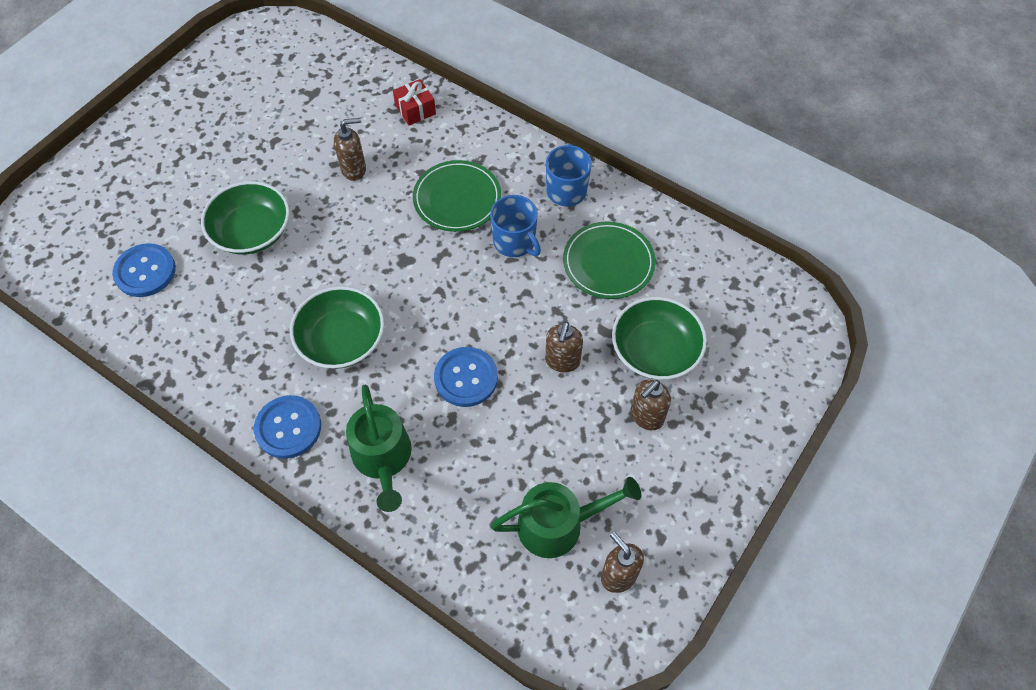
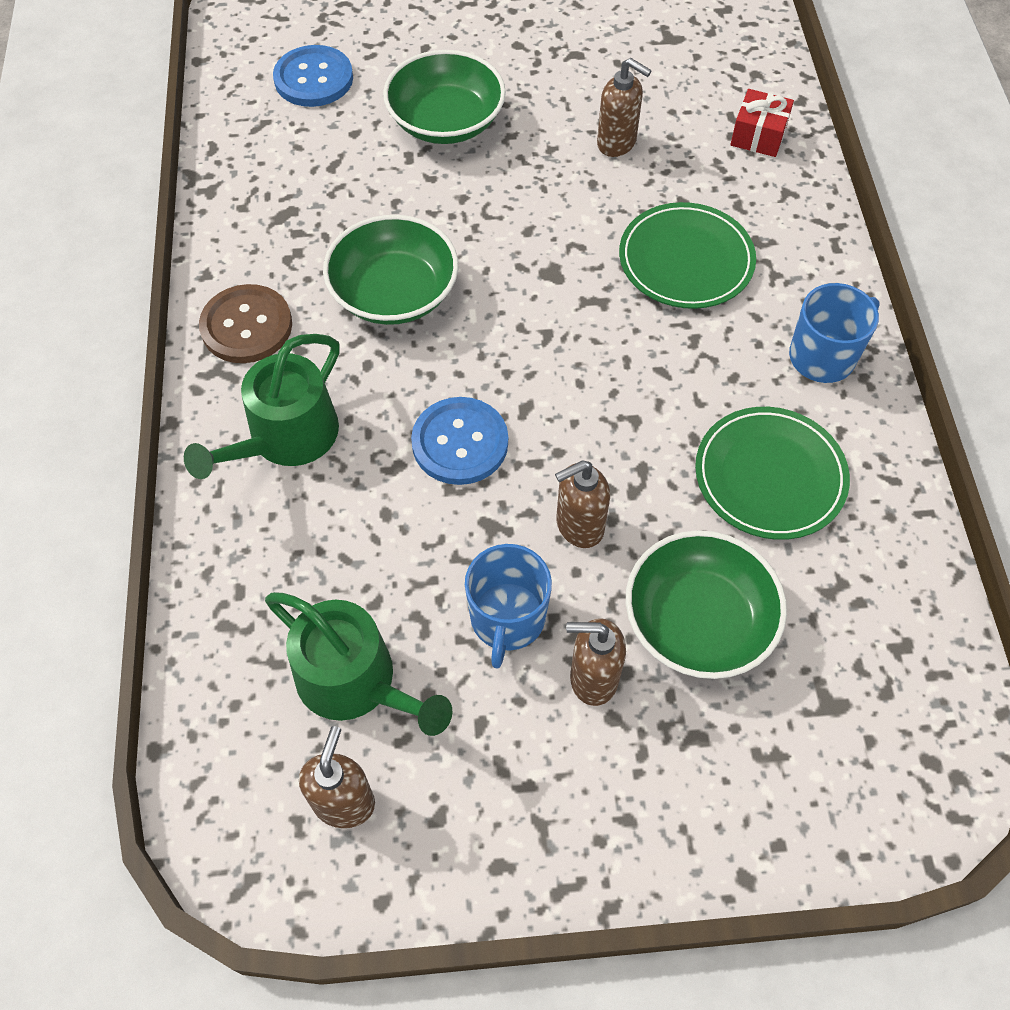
camera: 50 degrees right, 0 degrees up
blue button [254,395,321,459] -> brown button [199,284,292,363]
blue mug [490,195,541,257] -> blue mug moved to [465,544,552,669]

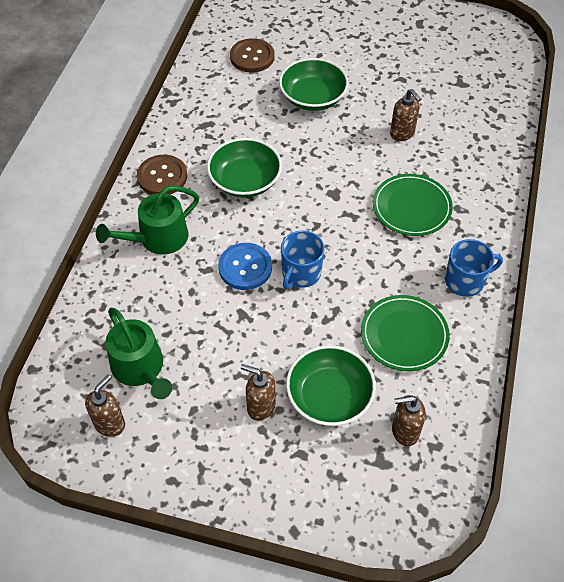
camera: 20 degrees right, 5 degrees down
blue button [273,45,353,107] -> brown button [230,38,274,72]
blue mug [465,544,552,669] -> blue mug moved to [281,231,325,289]
brown soap dispenser [555,460,610,548] -> brown soap dispenser moved to [392,395,426,446]
red gift [730,89,794,157] -> none

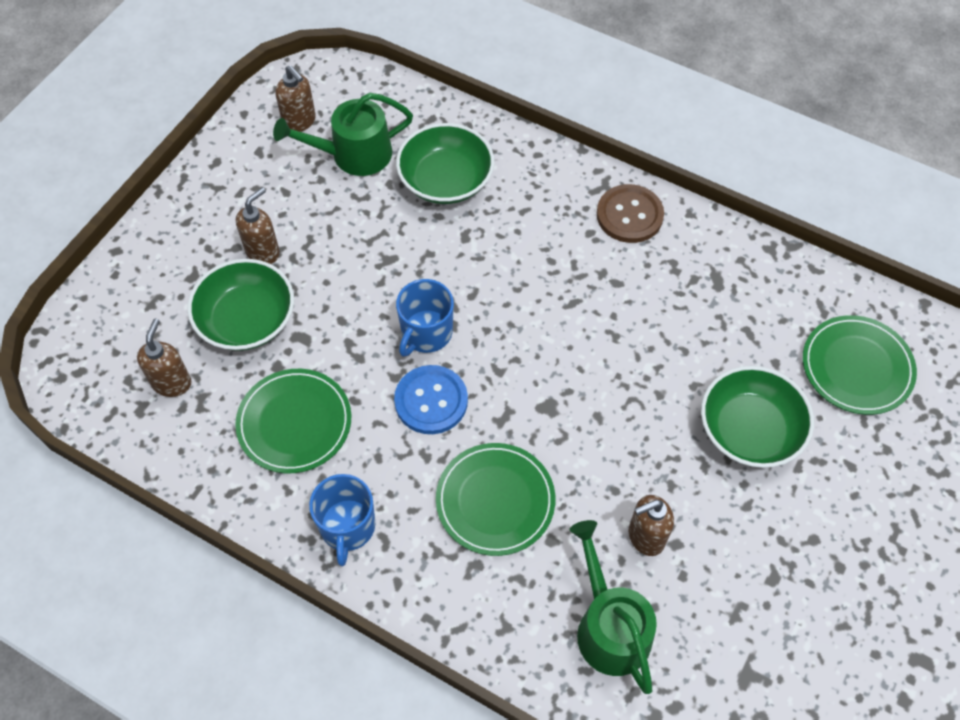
camera: 105 degrees right, 5 degrees up
green watering can [96,186,199,255] -> green watering can moved to [569,520,657,694]
green bowl [207,138,282,198] -> green bowl moved to [396,123,494,204]
blue button [218,243,272,290] -> blue button moved to [394,365,468,434]
brown button [230,38,274,72] -> green plate [803,315,917,415]
blue mug [281,231,325,289] -> blue mug turned 105 degrees counterclockwise [396,279,454,357]

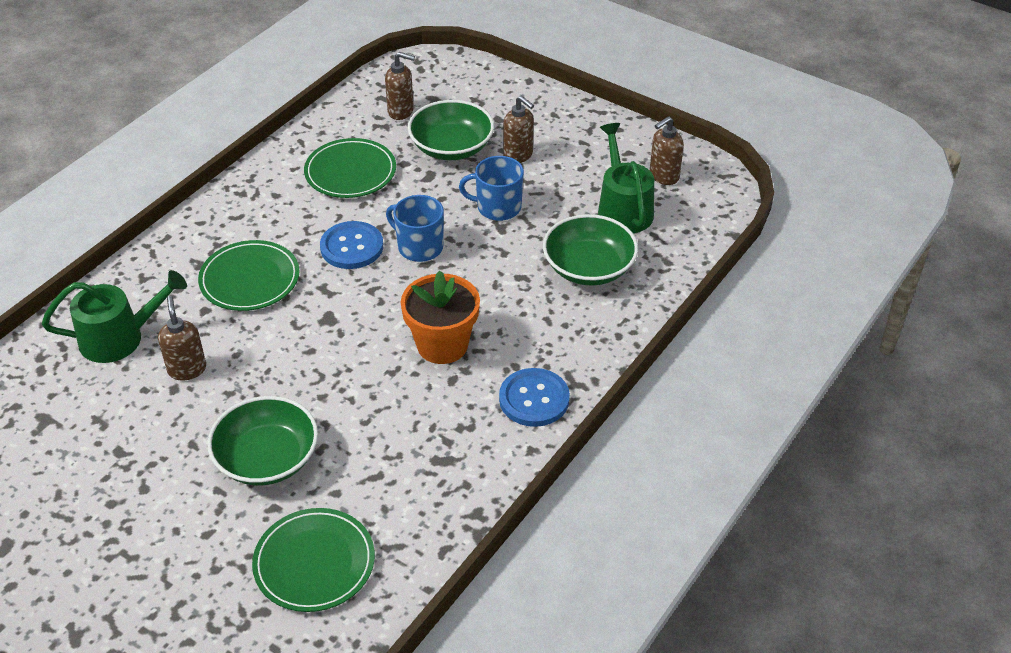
camera: 95 degrees right, 15 degrees down
blue mug [309,474,375,566] -> blue mug moved to [459,156,524,221]
brown button [597,184,664,243] -> blue button [499,368,570,427]
none -> orange flower pot [401,271,480,364]

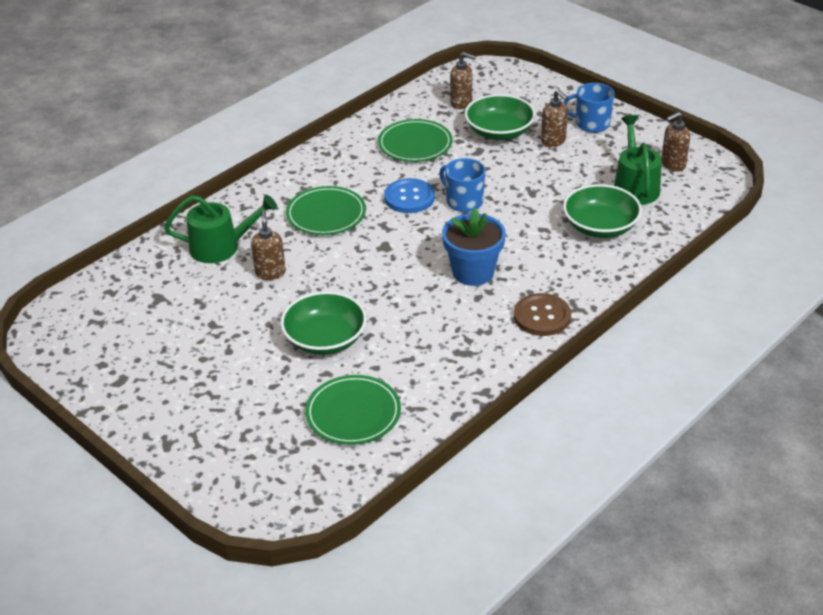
camera: 10 degrees right, 5 degrees down
orange flower pot [401,271,480,364] -> blue flower pot [442,208,506,286]
blue mug [459,156,524,221] -> blue mug moved to [564,83,614,133]
blue button [499,368,570,427] -> brown button [514,293,571,336]

